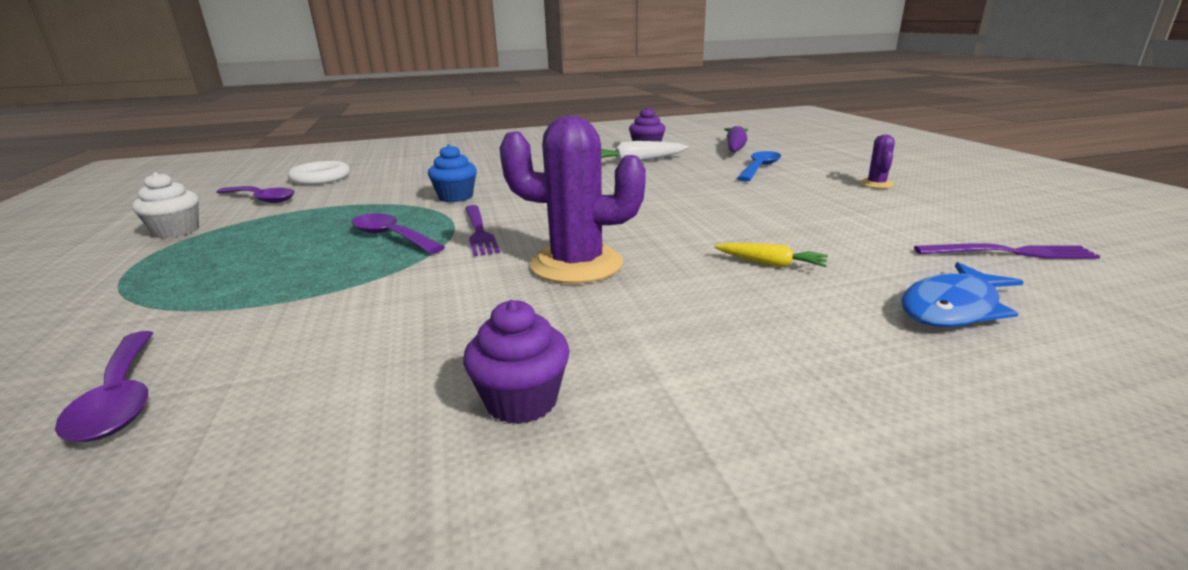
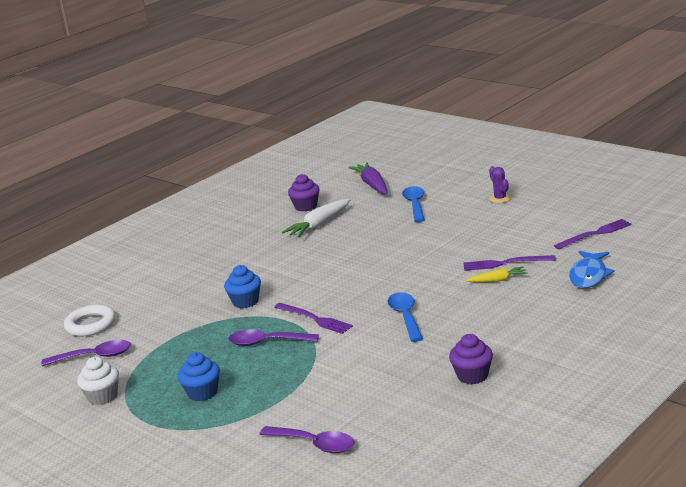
camera: 30 degrees left, 0 degrees up
purple cactus [499,116,646,283] -> blue spoon [387,292,423,342]
none -> blue cupcake [178,352,220,401]
none -> purple fork [463,255,556,271]

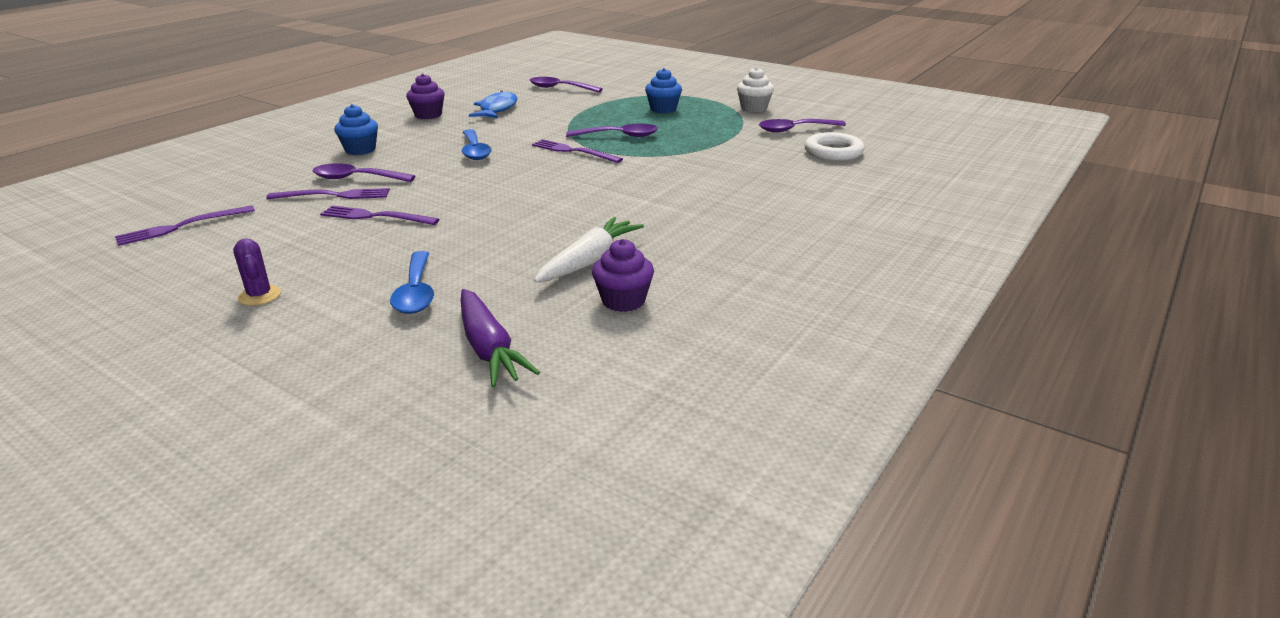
camera: 170 degrees right, 5 degrees up
blue cupcake [224,265,261,308] -> blue cupcake moved to [334,104,378,155]
yellow carrot [466,267,527,282] -> purple spoon [312,163,415,182]
blue fish [569,251,614,288] -> blue fish moved to [469,90,517,119]
none -> purple fork [320,206,440,225]

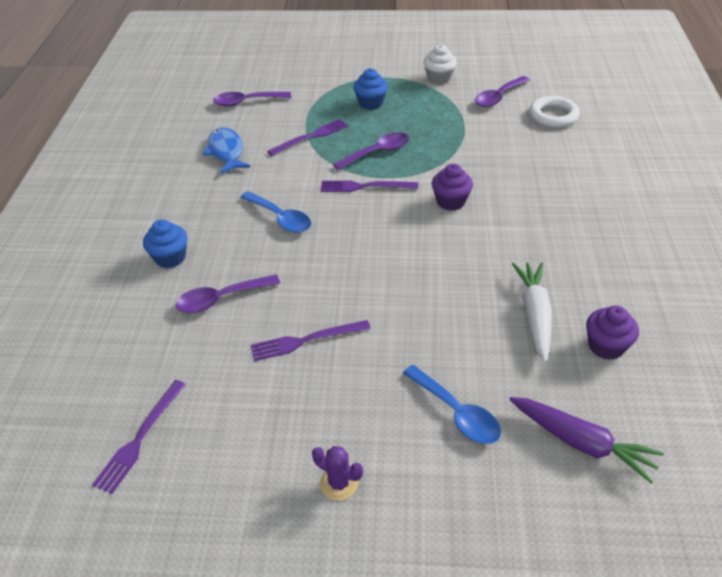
camera: 30 degrees left, 15 degrees up
purple fork [267,188,390,199] -> purple fork moved to [267,119,348,156]
purple cupcake [406,74,445,119] -> purple cupcake moved to [432,164,473,211]

